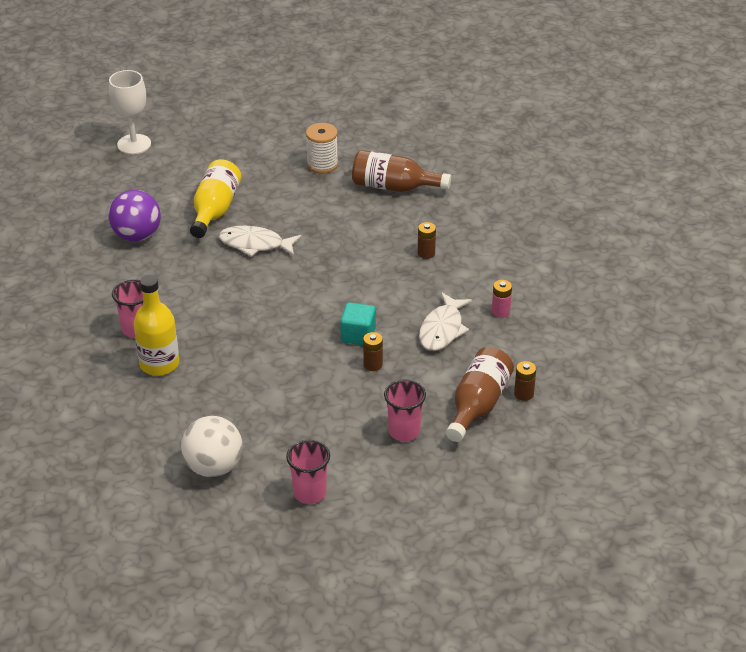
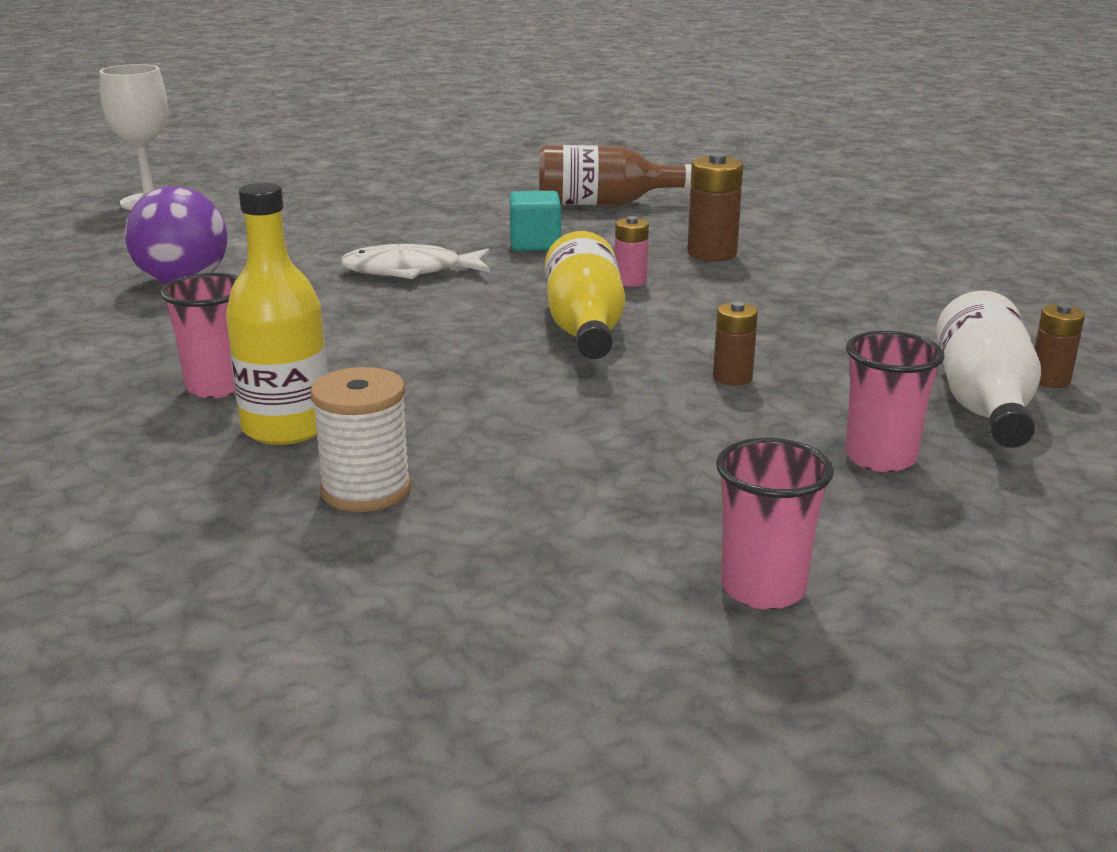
camera: 15 degrees left, 15 degrees down
white ball [181,416,242,477] -> none
yellow bottle [190,159,241,238] -> yellow bottle moved to [545,231,625,359]
white spool [306,123,338,174] -> white spool moved to [311,367,411,512]
turquoise cube [340,302,376,345] -> turquoise cube moved to [510,191,561,251]
brown battery [418,222,436,259] -> brown battery [687,153,743,261], size x1.61
white fish [419,292,472,351] -> none
brown bottle [446,347,514,442] -> white bottle [936,291,1041,448]
pink battery [492,280,512,318] -> pink battery moved to [615,216,649,287]

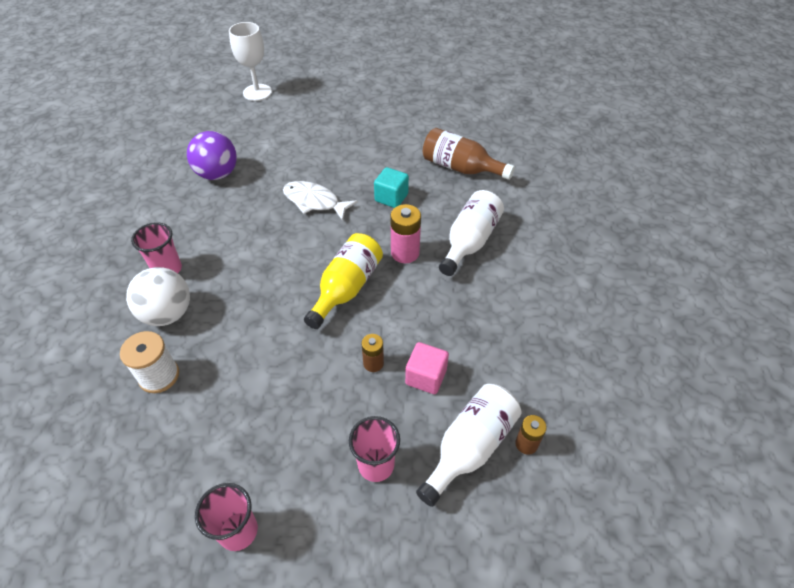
camera: 30 degrees right, 25 degrees up
yellow bottle [226,182,328,445] -> white ball [126,267,190,326]
pink battery [615,216,649,287] -> pink battery [390,204,421,263], size x1.61
brown battery [687,153,743,261] -> white bottle [439,190,504,276]
none -> pink cube [405,342,449,394]

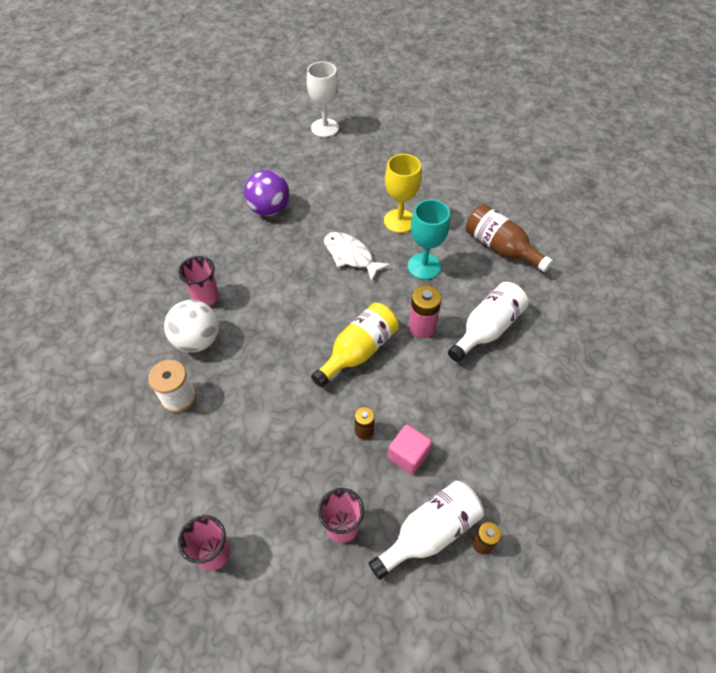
camera: 15 degrees right, 5 degrees up
turquoise cube [374,167,409,208] -> turquoise goblet [408,199,450,280]
none -> yellow goblet [384,154,422,233]

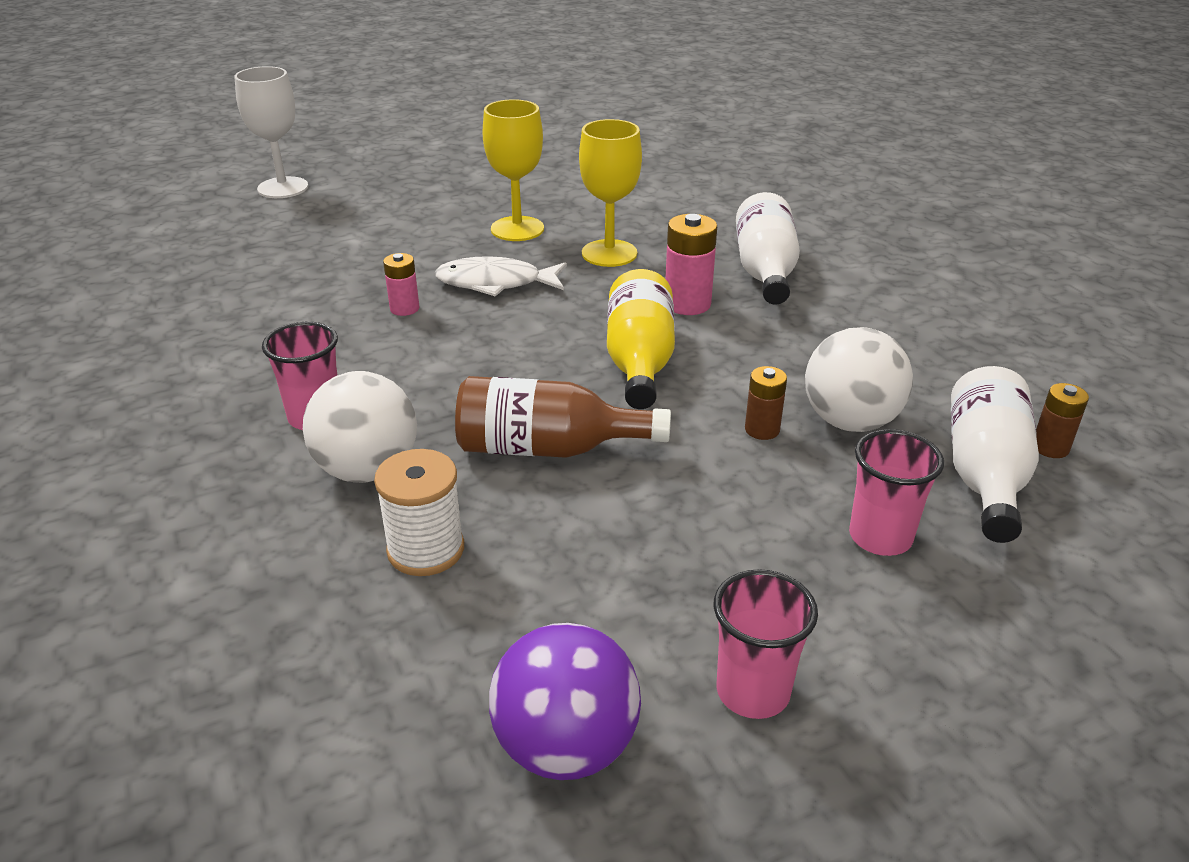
camera: 40 degrees left, 20 degrees down
purple ball [244,170,289,216] -> purple ball moved to [489,623,641,780]
pink cube [388,424,432,475] -> white ball [805,327,913,432]
turquoise goblet [408,199,450,280] -> yellow goblet [579,119,642,267]
brown bottle [466,204,553,272] -> brown bottle moved to [455,376,671,458]
none -> pink battery [383,253,420,316]

